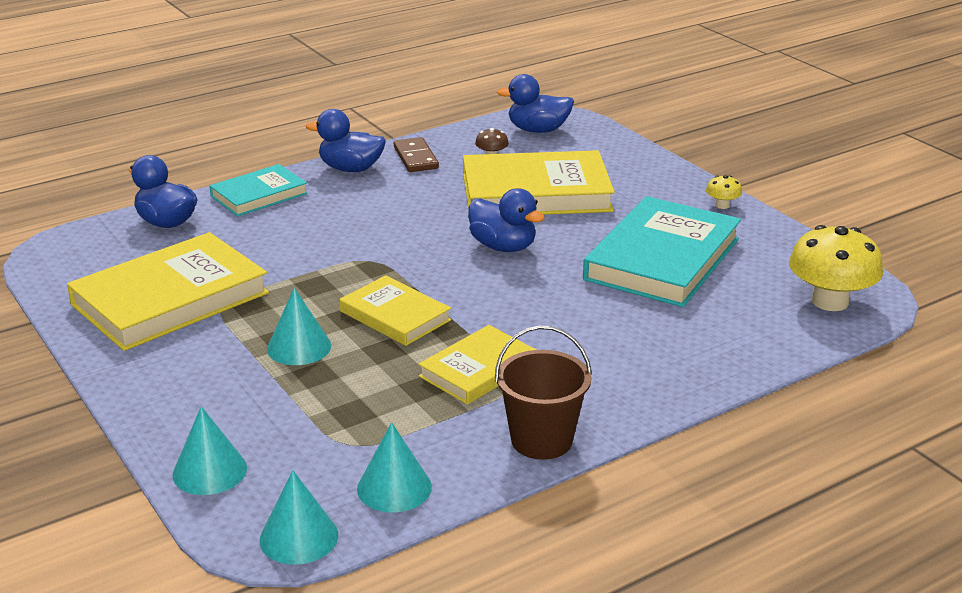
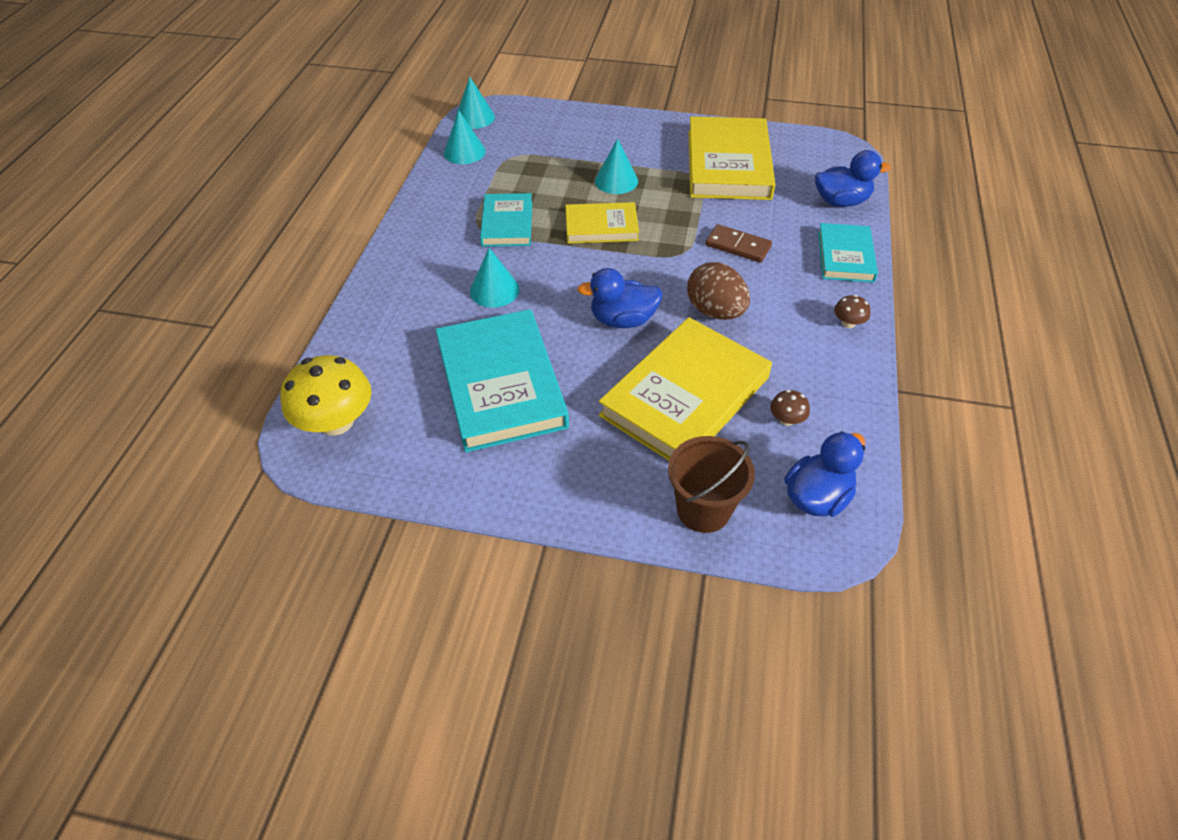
camera: 135 degrees right, 20 degrees up
turquoise cone [173,406,247,495] -> turquoise cone moved to [470,248,520,308]
blue duck [306,109,386,172] -> brown mushroom [834,295,870,328]
brown domino [394,137,439,172] -> brown domino moved to [706,224,772,263]
yellow book [418,325,537,405] -> turquoise book [480,193,532,247]
brown bucket [495,326,592,460] -> brown bucket moved to [668,436,755,533]
yellow mushroom [706,175,742,209] -> none
none -> brown egg [687,262,750,320]

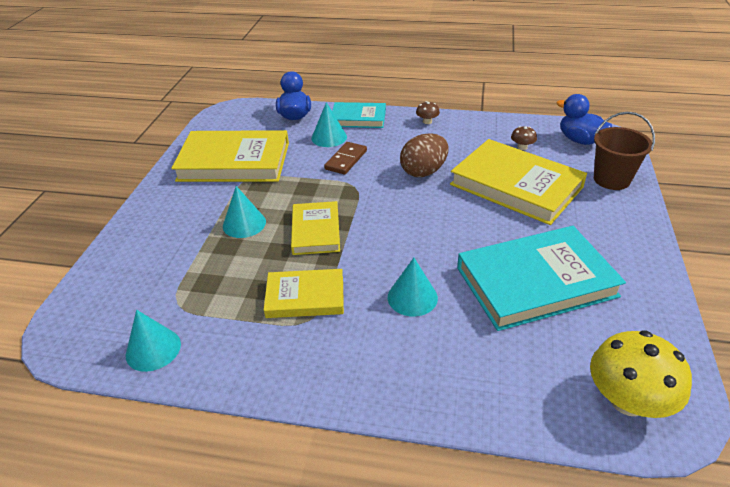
camera: 90 degrees left, 10 degrees down
turquoise cone [455,77,495,129] -> turquoise cone moved to [311,102,347,147]
turquoise book [480,193,532,247] -> yellow book [264,269,344,318]
blue duck [577,268,663,328] -> none

